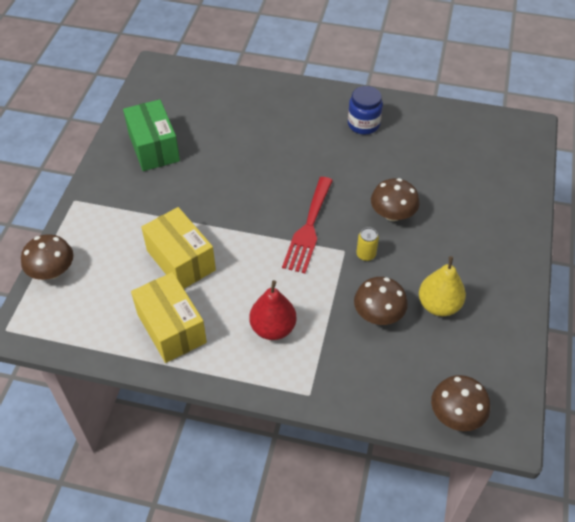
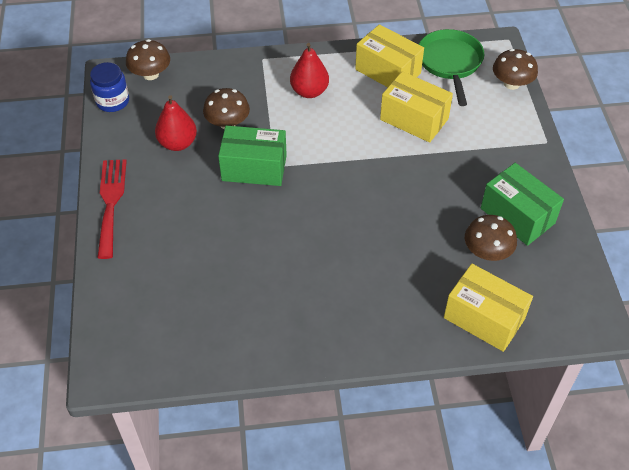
camera: 160 degrees right, 0 degrees up
red fork [282,177,333,273] -> red fork moved to [97,159,127,259]
blue jar [348,86,383,134] -> blue jar moved to [90,62,129,112]
yellow can [357,227,379,261] -> green box [218,125,287,186]
brown mushroom [371,178,420,221] -> brown mushroom moved to [465,215,517,261]
yellow pear [419,256,466,316] -> red pear [155,95,197,151]
none -> green pan [419,29,484,106]
none -> yellow box [444,264,533,352]

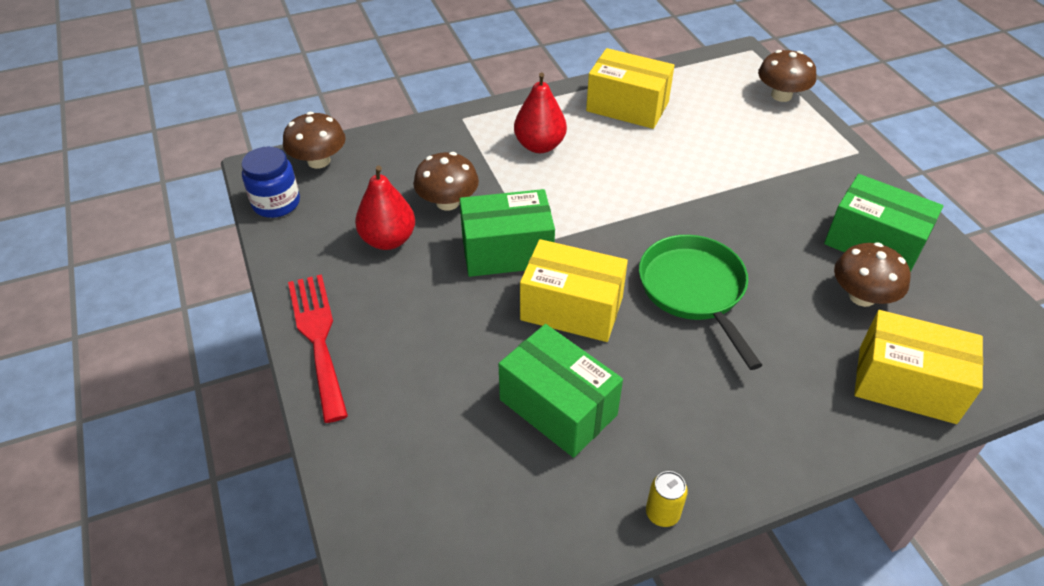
camera: 15 degrees left, 5 degrees down
yellow box [380,71,453,143] -> yellow box moved to [520,239,628,342]
green pan [419,29,484,106] -> green pan moved to [639,235,762,370]
none -> green box [499,324,623,458]
none -> yellow can [646,471,688,527]

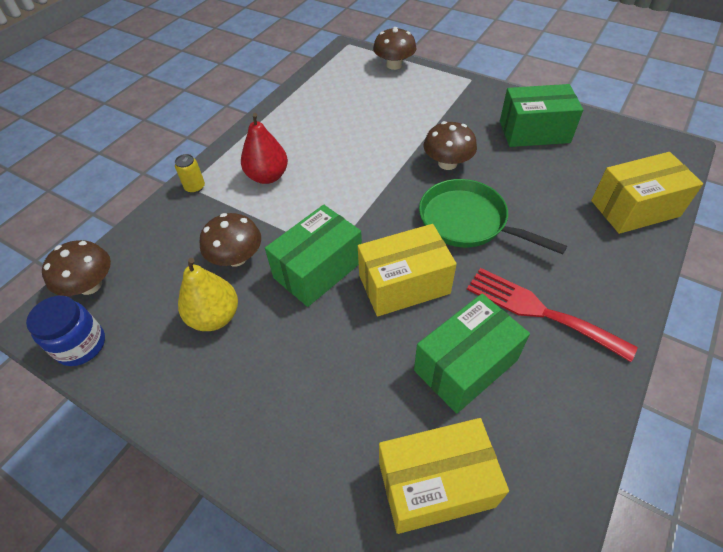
camera: 35 degrees left, 5 degrees up
red fork [288,274,348,423] -> red fork moved to [467,268,638,362]
red pear [355,166,415,250] -> yellow pear [178,258,238,331]
green box [499,324,623,458] -> green box turned 45 degrees counterclockwise [414,293,530,414]
yellow box [586,48,675,129] -> yellow box moved to [379,418,509,534]
yellow can [646,471,688,527] -> yellow can moved to [175,154,205,193]
brown mushroom [834,242,911,307] -> brown mushroom moved to [423,121,477,170]

